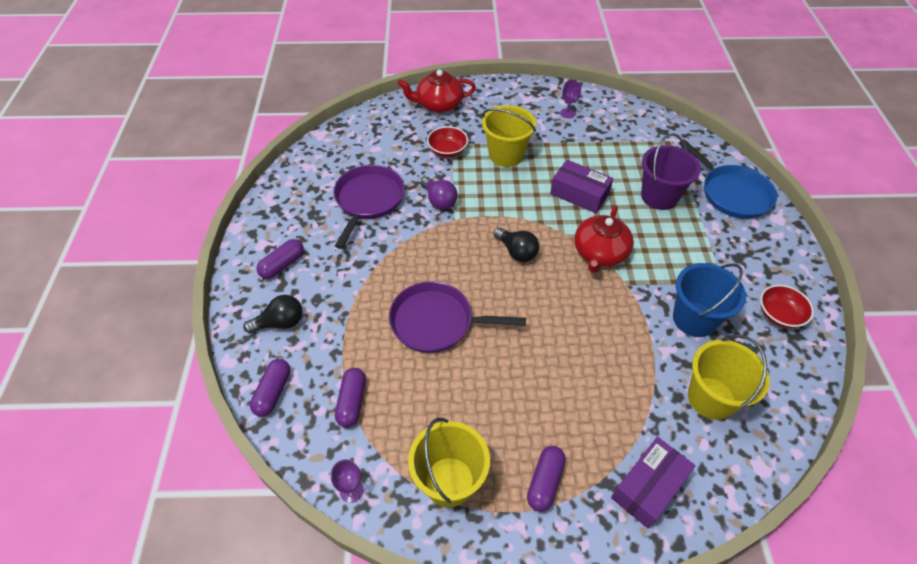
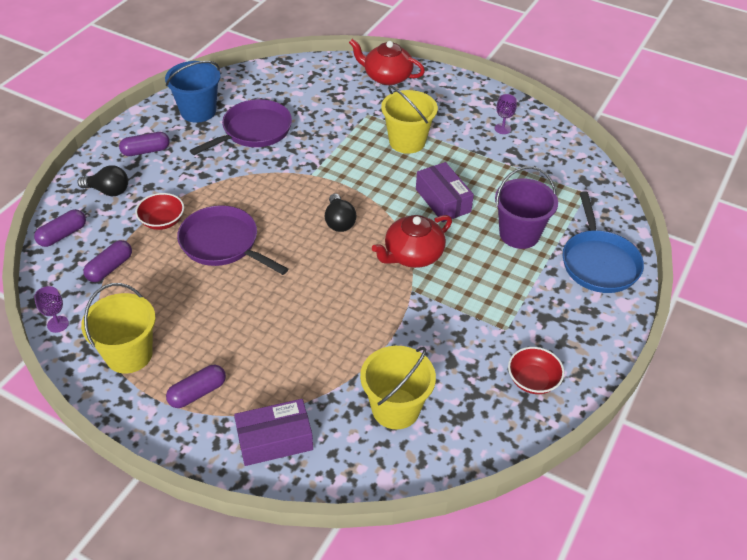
camera: 30 degrees right, 5 degrees down
purple light bulb [421,177,457,210] -> none
red bowl [427,126,468,157] -> red bowl moved to [135,193,184,230]
blue bucket [673,263,746,337] -> blue bucket moved to [165,61,221,123]

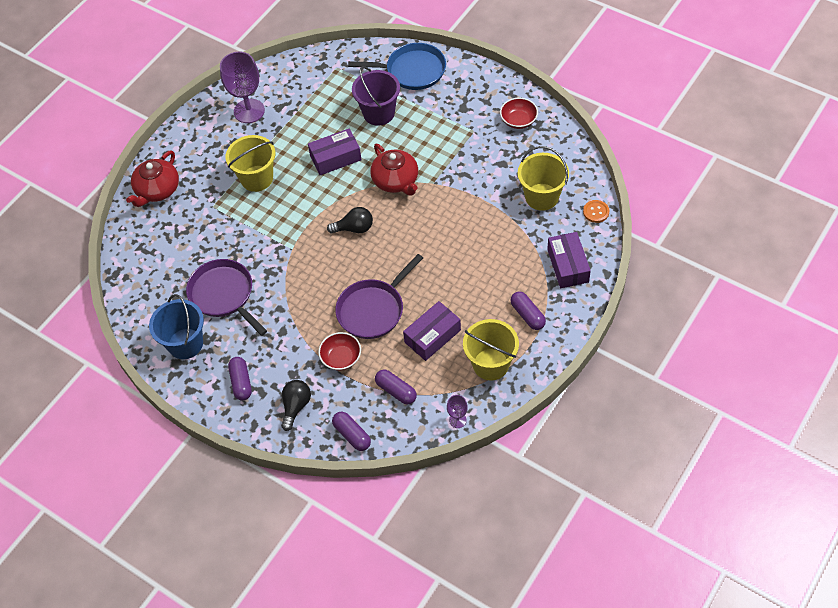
camera: 80 degrees left, 10 degrees up
purple goblet [495,94,517,134] -> purple goblet [220,51,265,123], size x2.13
none -> purple box [403,301,461,361]
none -> orange button [583,200,610,223]

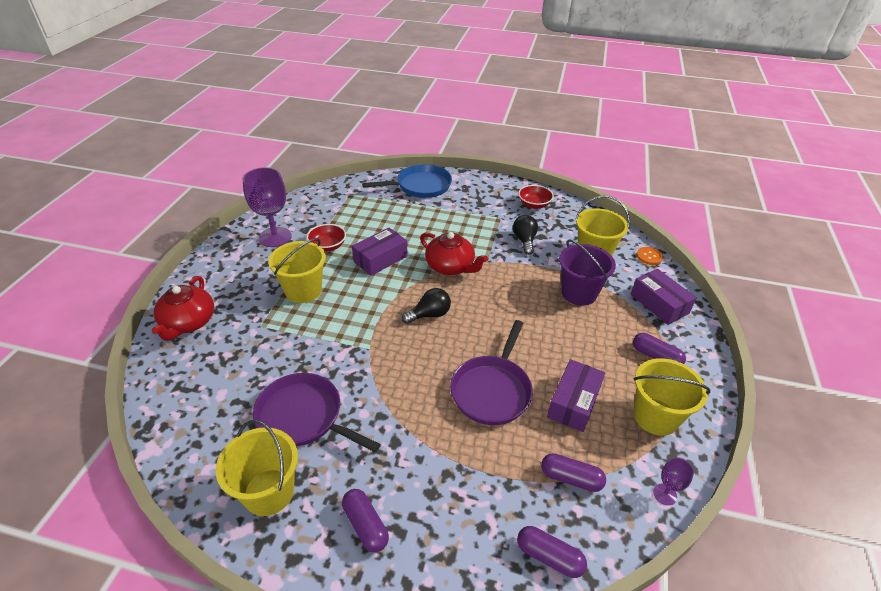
camera: 25 degrees left, 15 degrees down
blue bucket [149,294,204,359] -> yellow bucket [216,420,298,516]
black light bulb [281,380,311,431] -> black light bulb moved to [513,215,538,255]
red bowl [318,332,361,370] -> red bowl moved to [306,224,346,252]
purple bucket [352,66,400,126] -> purple bucket moved to [559,239,616,306]

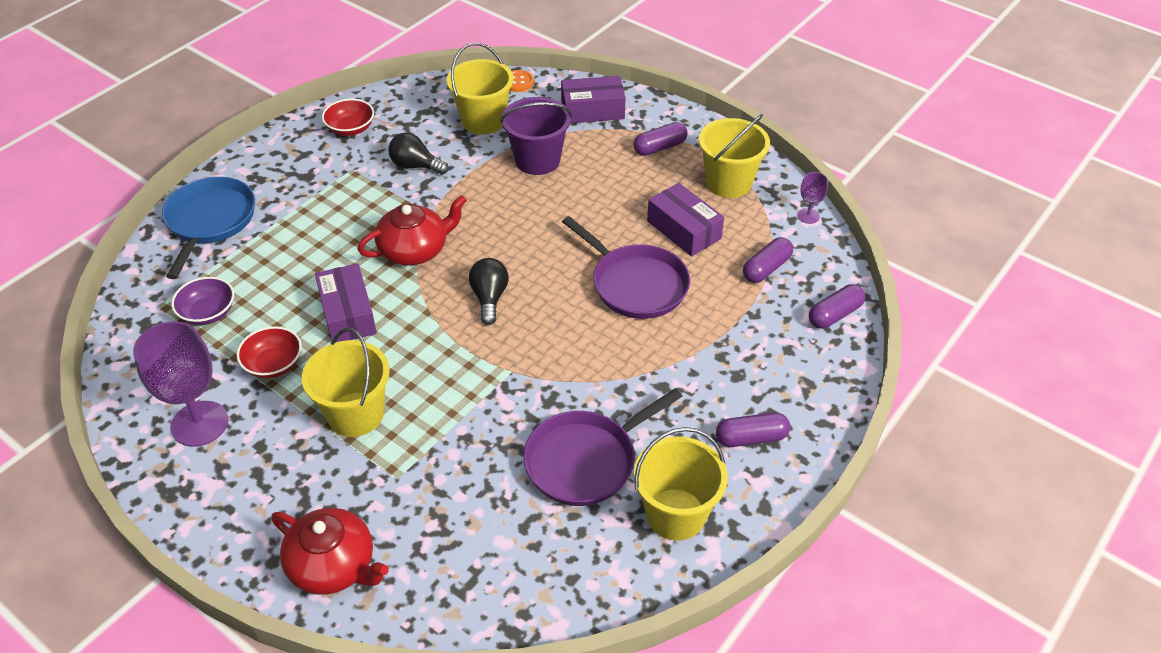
camera: 65 degrees left, 5 degrees up
none -> purple bowl [171,277,234,325]

